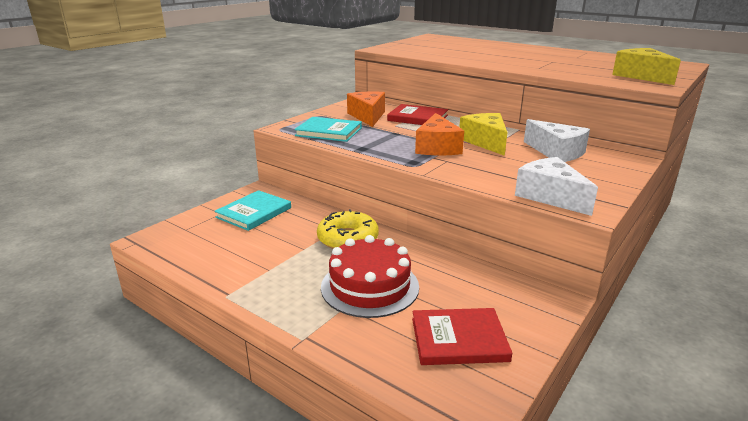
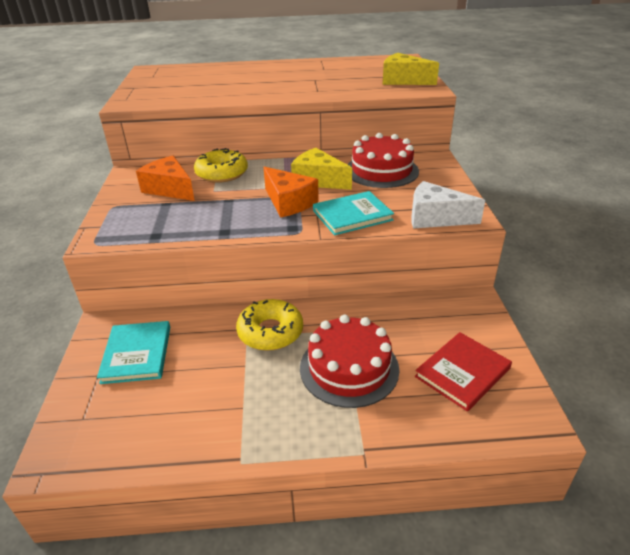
camera: 40 degrees left, 10 degrees up
turquoise book [294,117,362,142] -> turquoise book moved to [313,191,394,235]
red book [387,104,448,125] -> yellow donut [194,148,248,183]
white cheese [524,119,590,162] -> red cake [347,133,419,188]

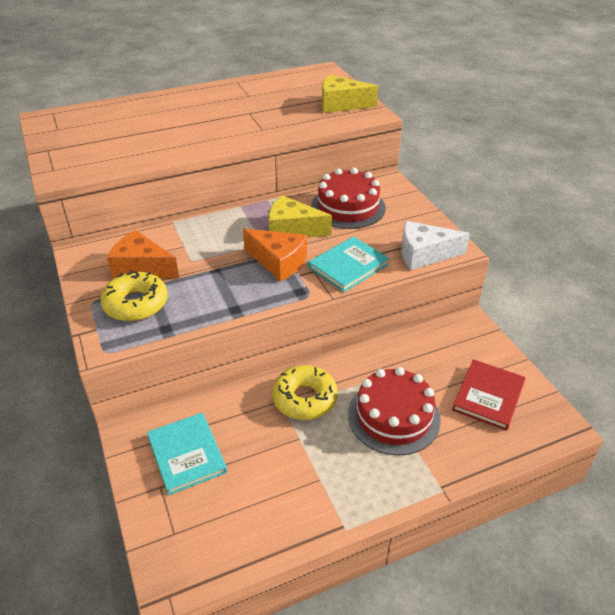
camera: 20 degrees left, 5 degrees up
yellow donut [194,148,248,183] -> yellow donut moved to [100,271,168,321]

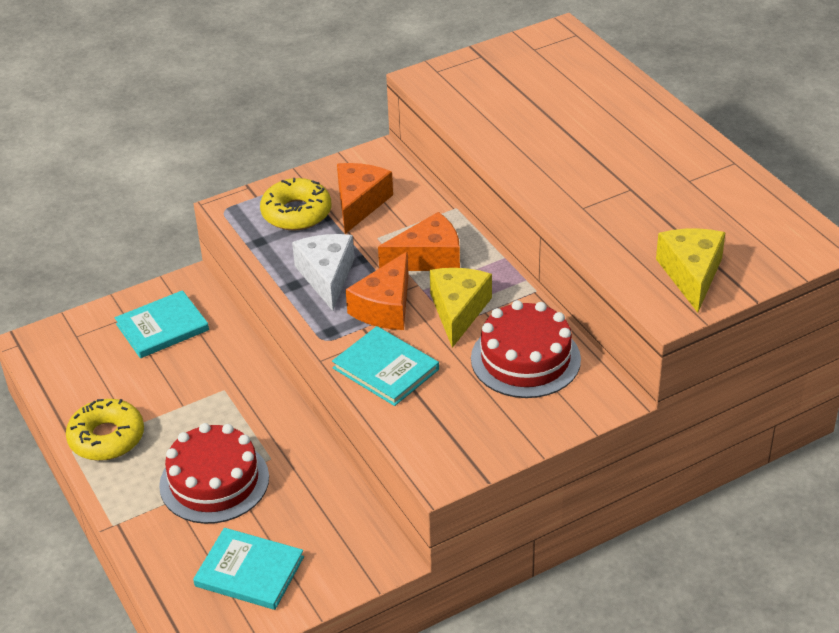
camera: 85 degrees right, 0 degrees up
yellow donut [272,365,338,420] -> yellow donut moved to [66,399,144,461]
white cheese [402,221,470,270] -> white cheese moved to [292,234,354,311]
red book [452,359,525,431] -> turquoise book [193,528,304,610]
none -> orange cheese [378,212,460,271]

